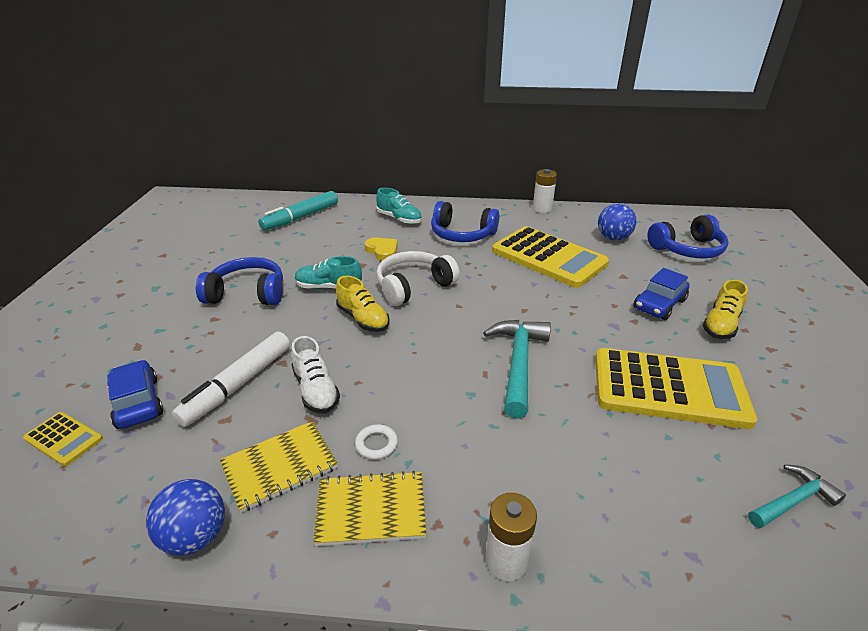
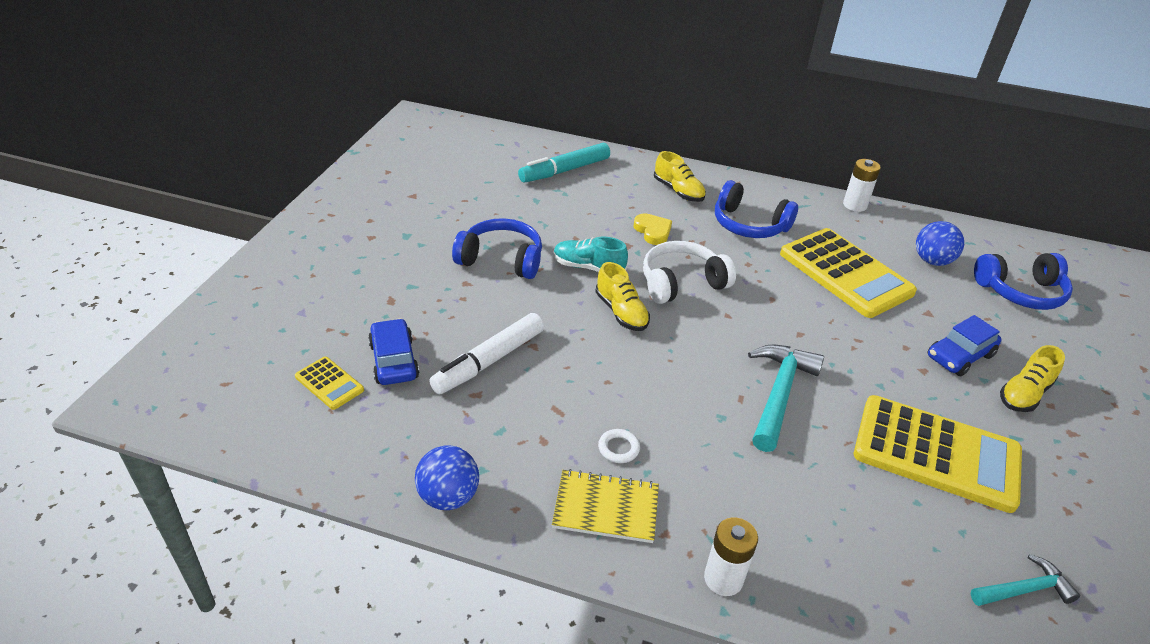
camera: 10 degrees right, 5 degrees up
yellow notebook [220,421,338,513] -> none
white shoe [291,336,340,414] -> none
turquoise shoe [376,188,422,224] -> yellow shoe [654,151,706,202]

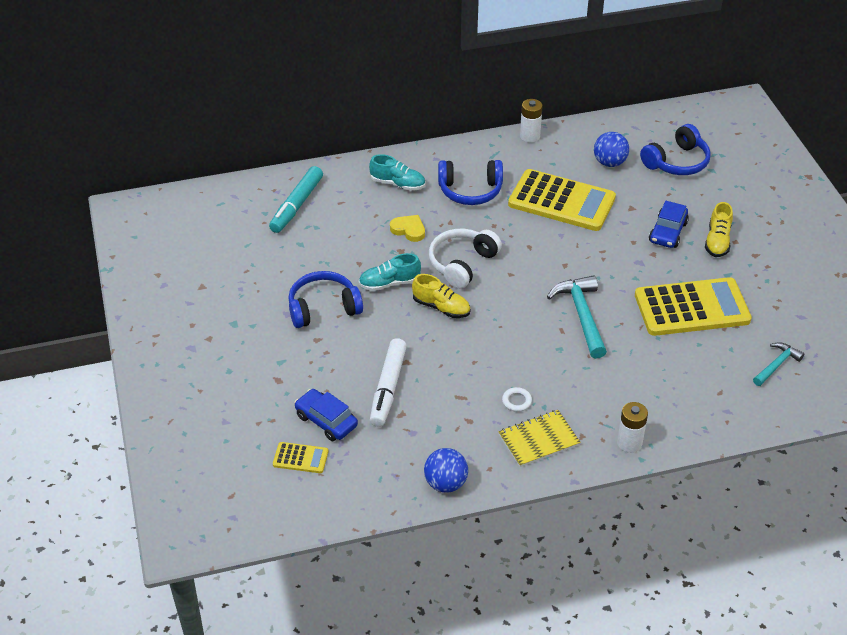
camera: 30 degrees left, 5 degrees up
yellow shoe [654,151,706,202] -> turquoise shoe [369,154,425,191]

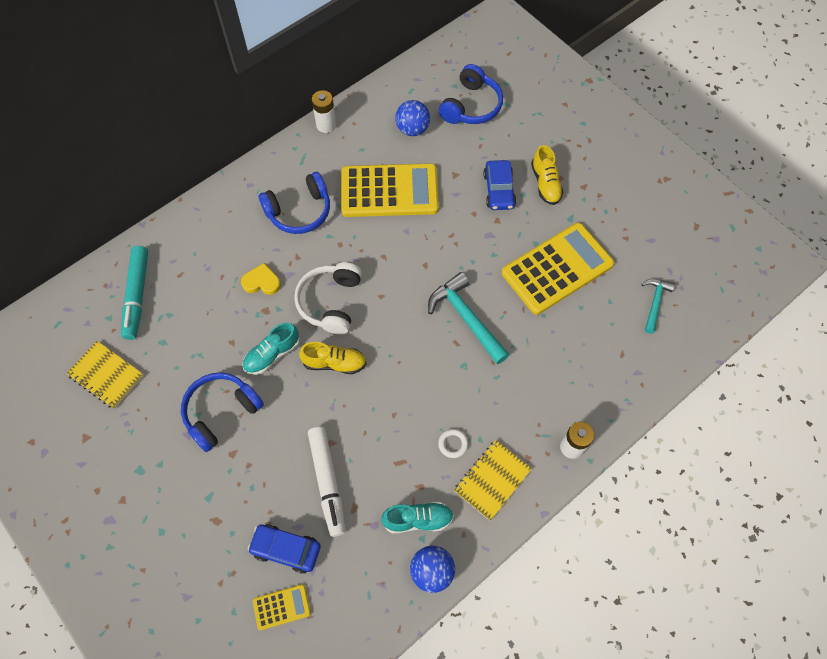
camera: 25 degrees left, 20 degrees up
turquoise shoe [369,154,425,191] -> turquoise shoe moved to [381,501,454,533]
none -> yellow notebook [66,341,144,409]

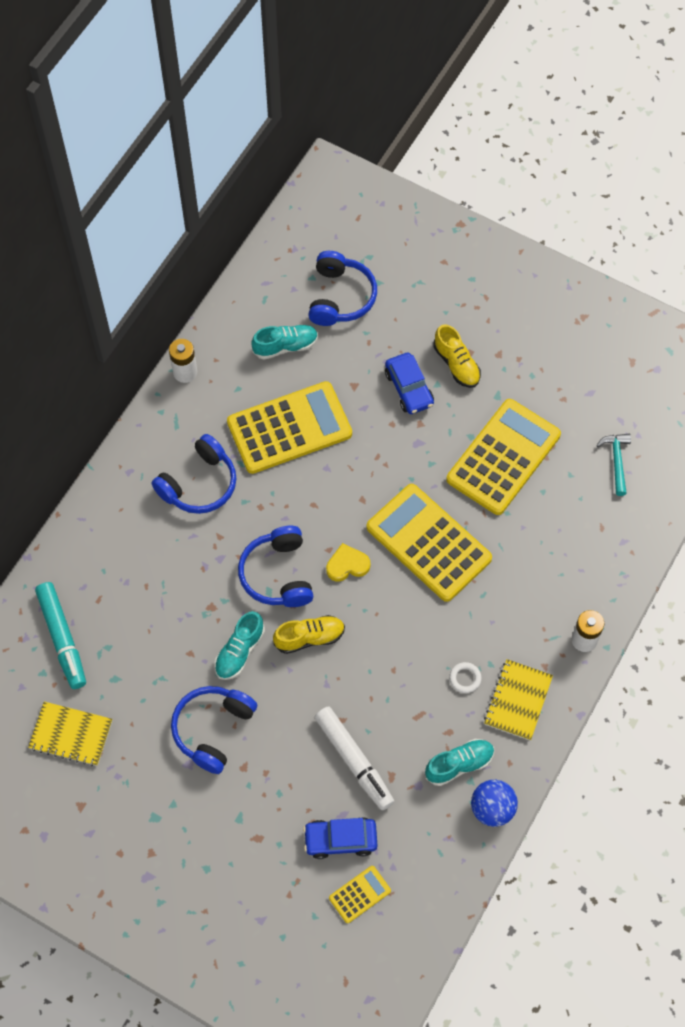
camera: 20 degrees left, 0 degrees up
yellow heart [241,263,281,295] -> yellow heart moved to [326,543,370,581]
white headphones [294,262,362,335] -> blue headphones [238,526,313,607]
blue ball [395,100,430,136] -> turquoise shoe [251,325,318,359]
turquoise hammer [428,272,510,364] -> yellow calculator [367,484,492,602]

